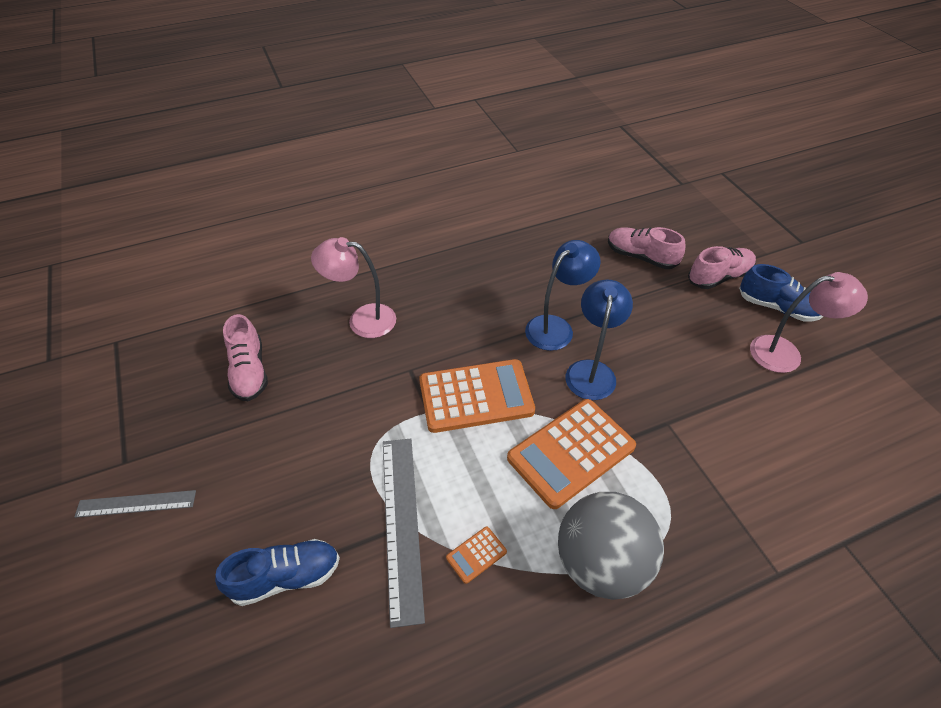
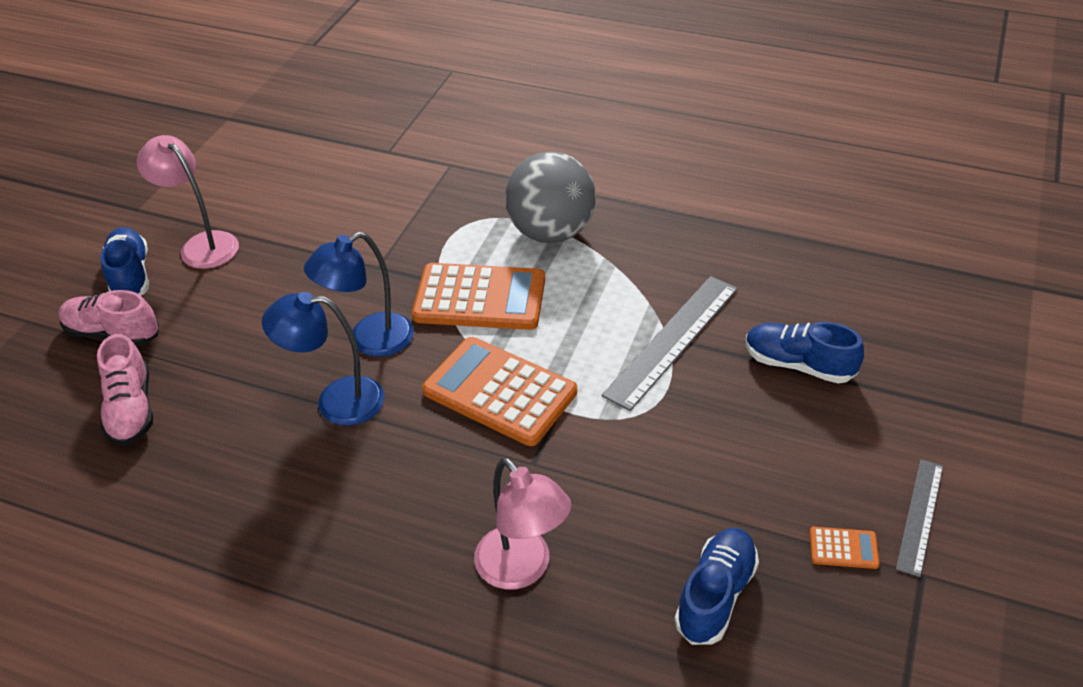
camera: 135 degrees left, 5 degrees down
grey ruler [75,490,196,518] -> grey ruler turned 75 degrees clockwise [896,459,943,577]
pink shoe [223,314,268,401] -> blue shoe [674,528,759,645]
orange calculator [446,527,507,584] -> orange calculator moved to [810,527,880,569]

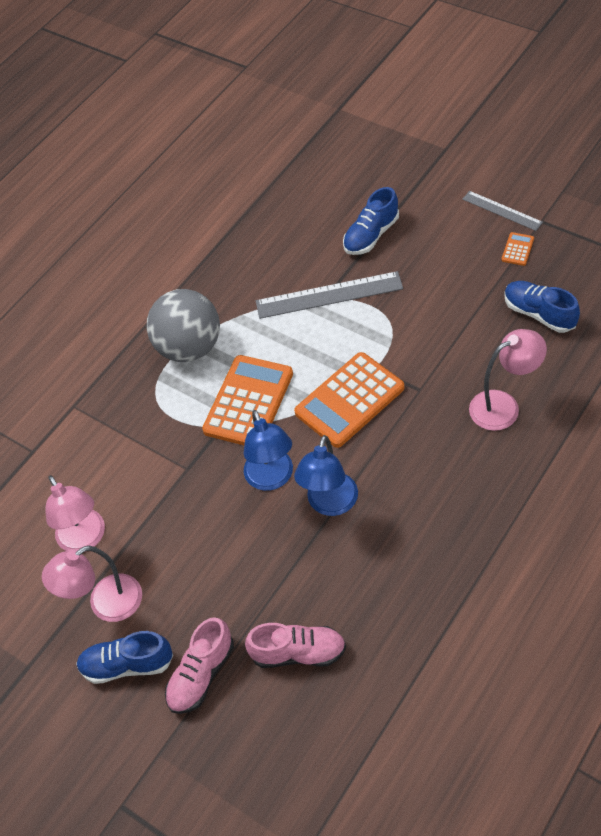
camera: 70 degrees left, 10 degrees up
grey ruler [601,276,738,411] -> grey ruler turned 60 degrees counterclockwise [256,271,403,319]
none -> pink lamp [45,475,105,552]

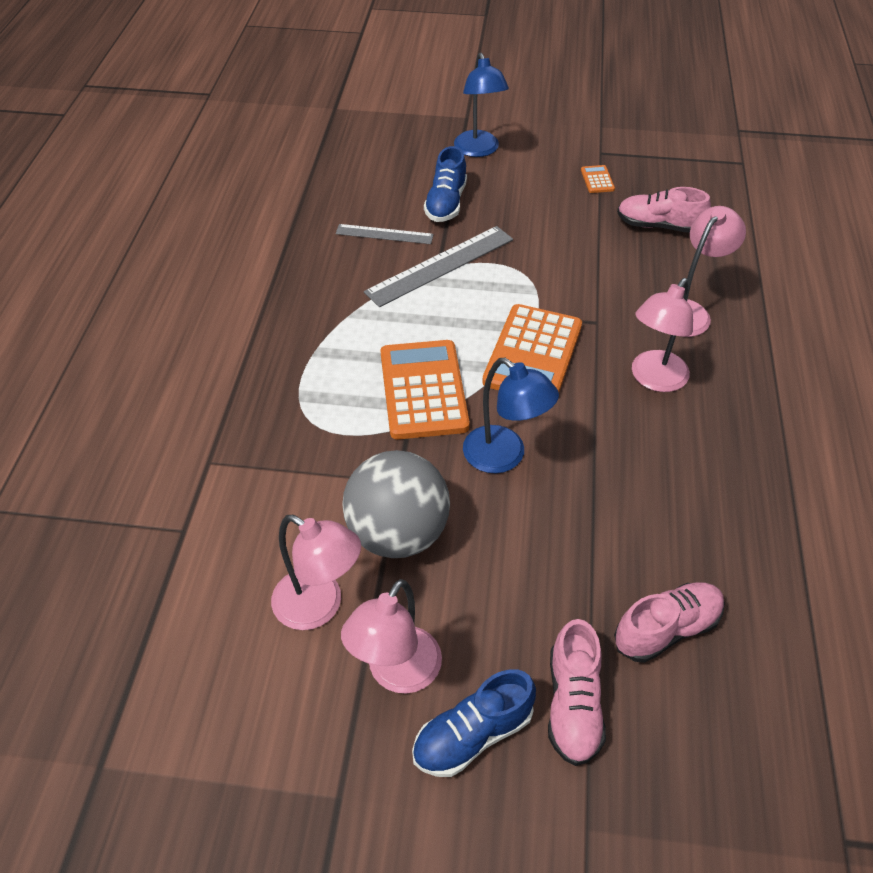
camera: 35 degrees left, 5 degrees down
grey ball [147,289,220,362] -> grey ball moved to [342,450,450,558]
blue lamp [294,435,358,516] -> blue lamp moved to [454,53,509,157]
grey ruler [462,191,543,231] -> grey ruler moved to [336,224,434,244]
blue shoe [504,281,580,333] -> pink shoe [617,187,711,233]
none -> pink lamp [632,278,693,392]

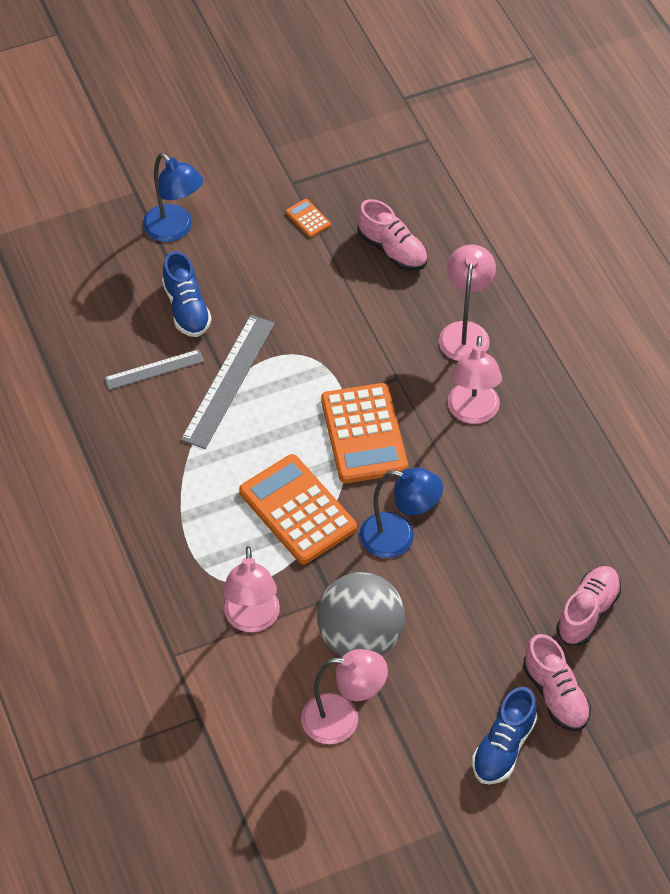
camera: 30 degrees left, 5 degrees up
pink lamp [341,579,442,694] -> pink lamp moved to [223,546,280,632]
pink shoe [617,187,711,233] -> pink shoe turned 120 degrees counterclockwise [357,199,428,271]

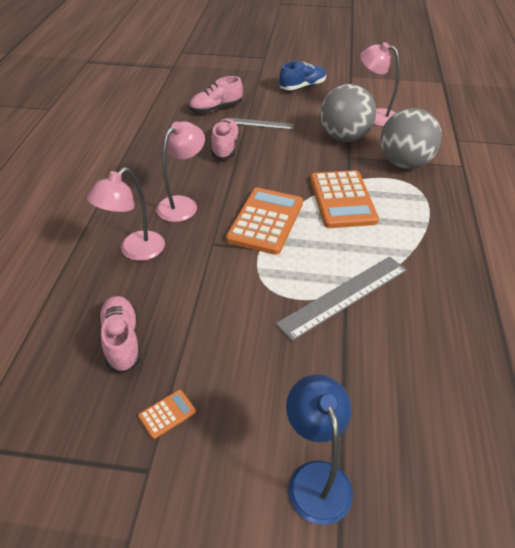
camera: 150 degrees left, 10 degrees down
grey ruler [104,349,204,390] -> grey ruler moved to [230,118,294,130]
blue shoe [162,251,212,337] -> none
pink lamp [223,546,280,632] -> grey ball [380,108,442,169]
orange calculator [286,199,331,237] -> orange calculator turned 120 degrees counterclockwise [138,390,196,439]
blue lamp [360,468,443,558] -> none
pink shoe [523,634,591,731] -> pink shoe moved to [211,118,240,160]

